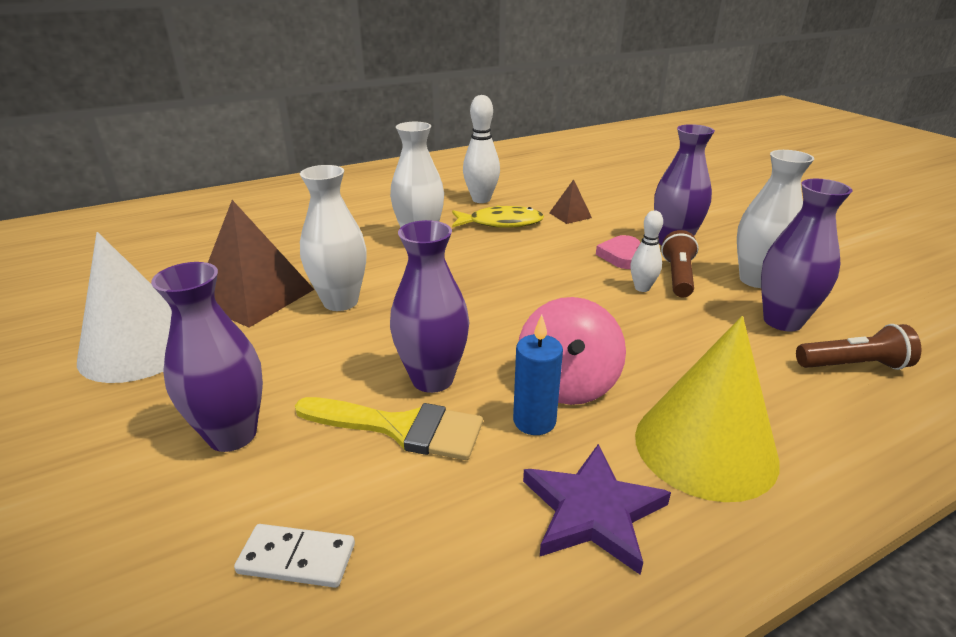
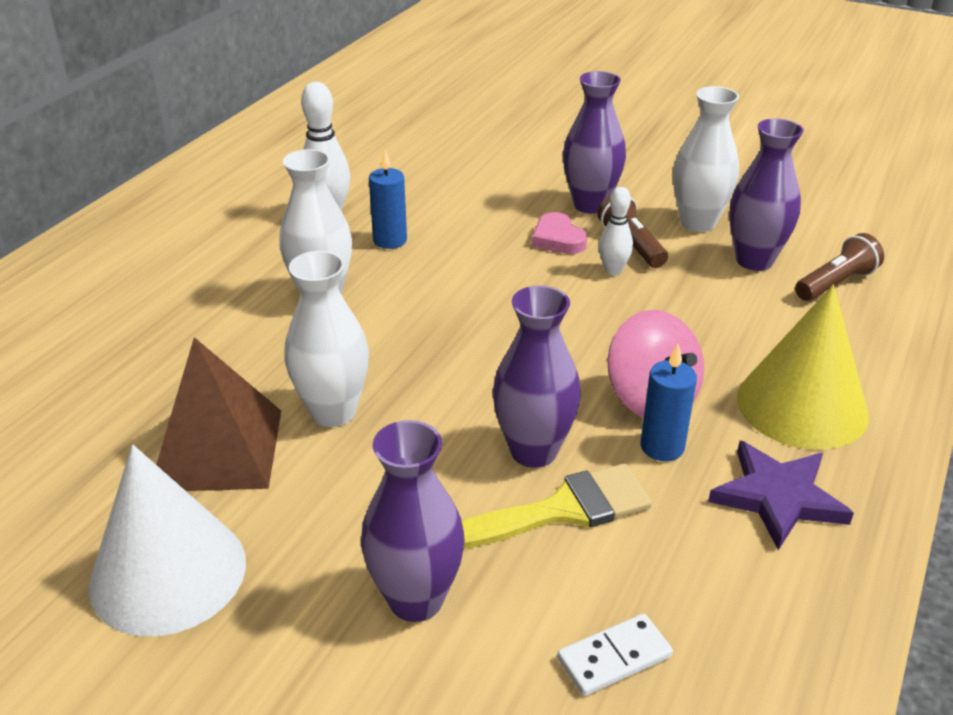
camera: 35 degrees left, 5 degrees up
yellow fish [452,205,544,228] -> blue candle [369,150,407,249]
brown pyramid [549,179,592,224] -> none

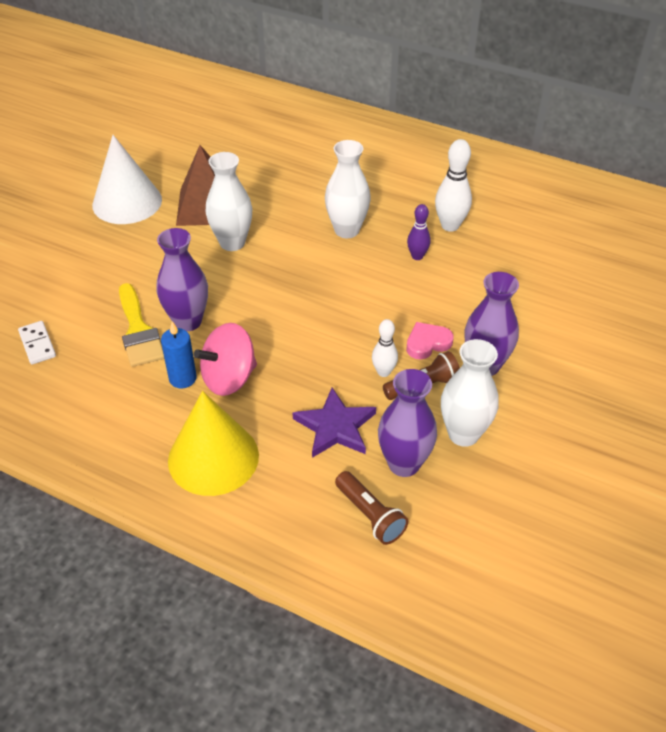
camera: 90 degrees right, 10 degrees up
purple vase [361,420,465,622] -> none
blue candle [369,150,407,249] -> purple bowling pin [407,204,431,260]
purple star [708,441,854,550] -> purple star moved to [293,388,376,458]

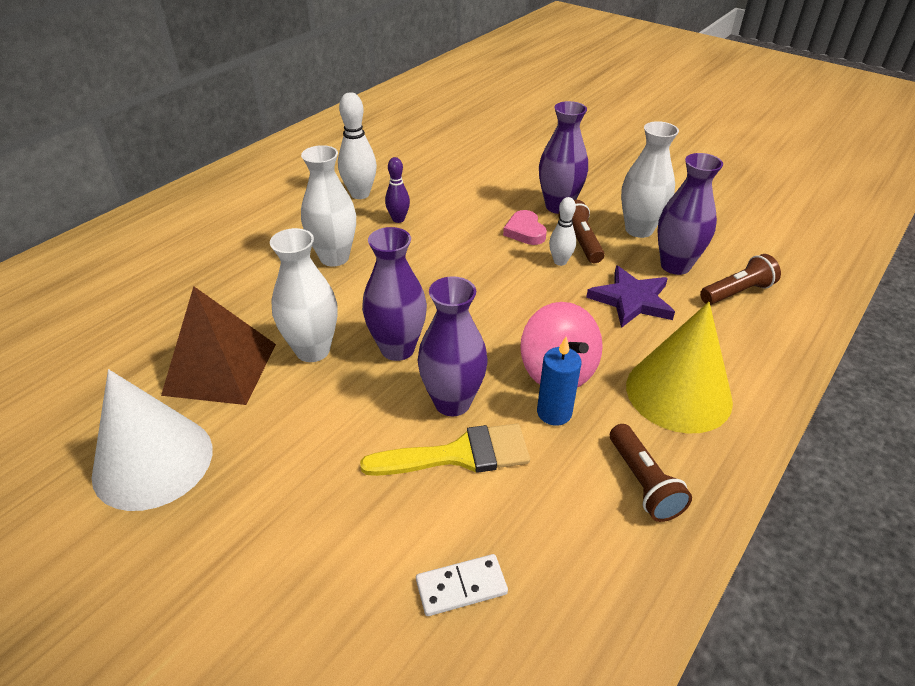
camera: 80 degrees left, 5 degrees down
none -> purple vase [362,227,427,361]
none -> brown flashlight [610,424,692,522]

